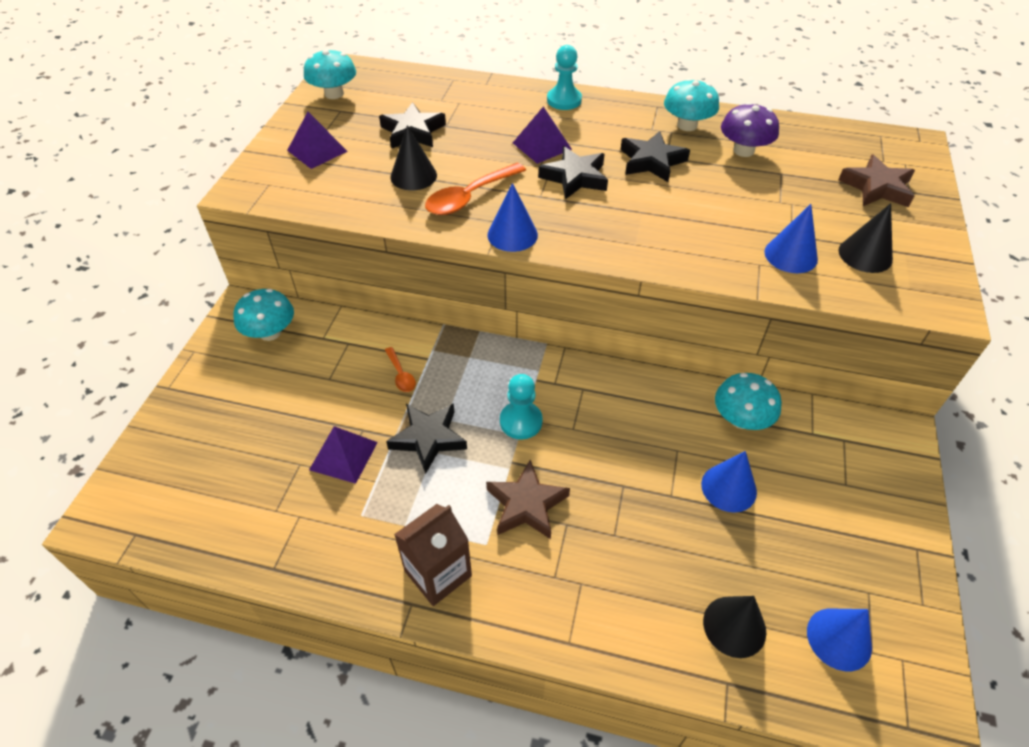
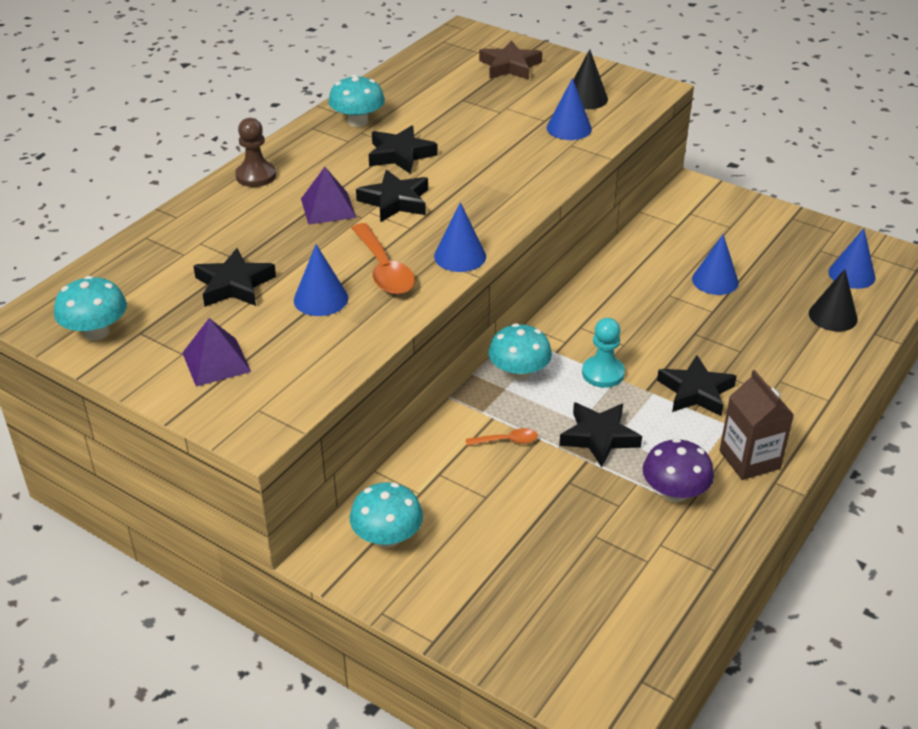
camera: 70 degrees left, 10 degrees down
purple pyramid [309,426,378,484] -> none
black cone [390,125,437,191] -> blue cone [294,244,348,316]
brown star [486,460,570,539] -> black star [657,355,737,416]
turquoise pawn [547,45,582,110] -> brown pawn [235,118,276,187]
turquoise mushroom [715,373,782,430] -> turquoise mushroom moved to [488,323,552,381]
purple mushroom [721,102,779,157] -> purple mushroom moved to [643,438,714,502]

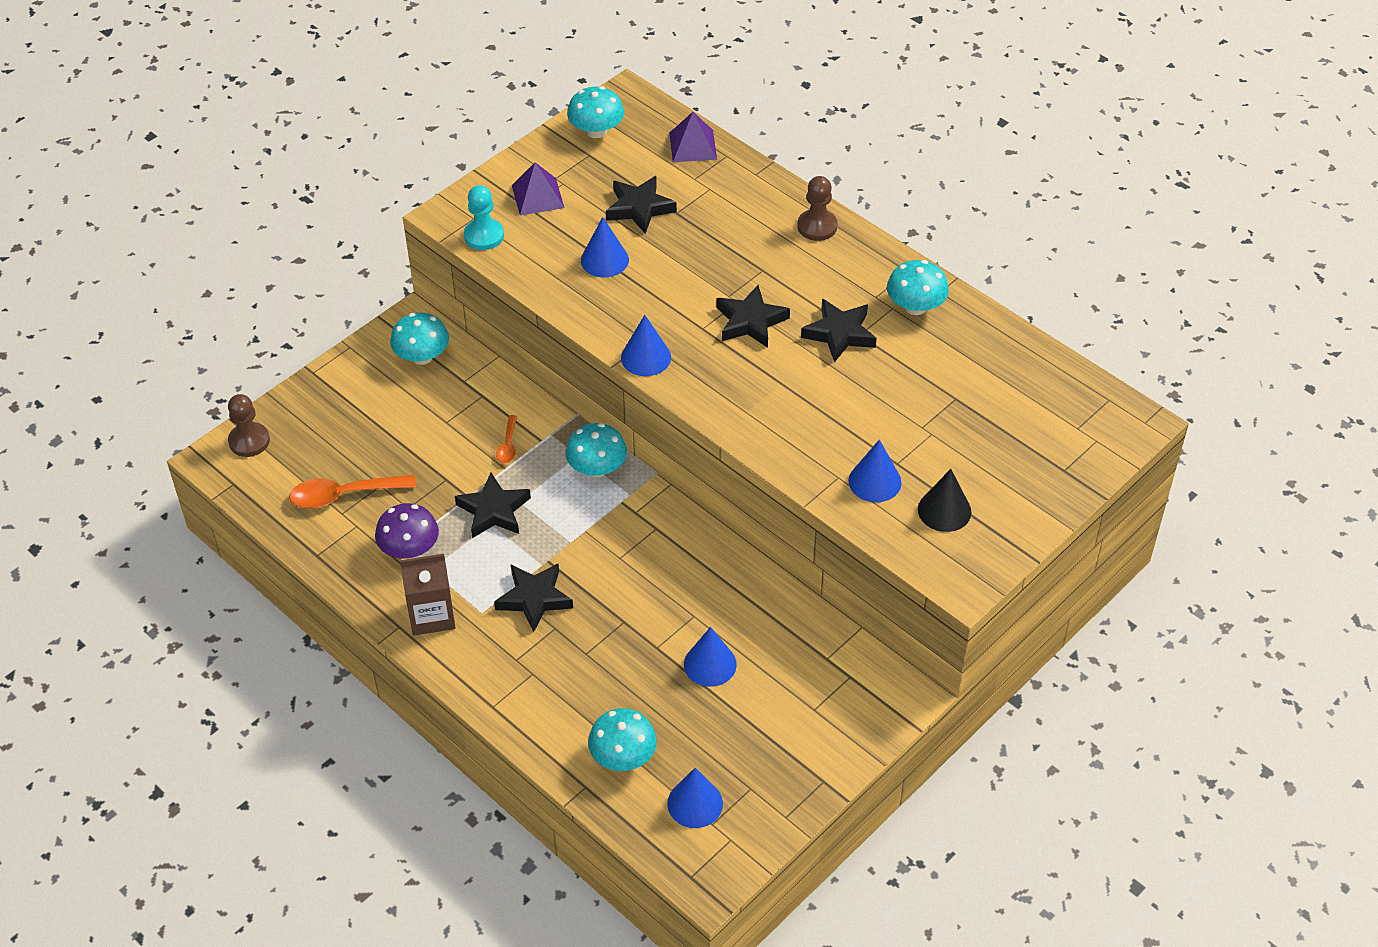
camera: 100 degrees right, 10 degrees up
purple pyramid [301,167,356,225] -> purple pyramid moved to [669,112,717,162]
orange spoon [352,223,415,295] -> orange spoon moved to [289,475,416,509]
brown star [479,40,542,80] -> none
turquoise pawn [582,318,625,388] -> turquoise pawn moved to [464,185,504,250]
black cone [809,269,858,331] -> turquoise mushroom [588,708,657,771]
none -> brown pawn [228,394,270,457]

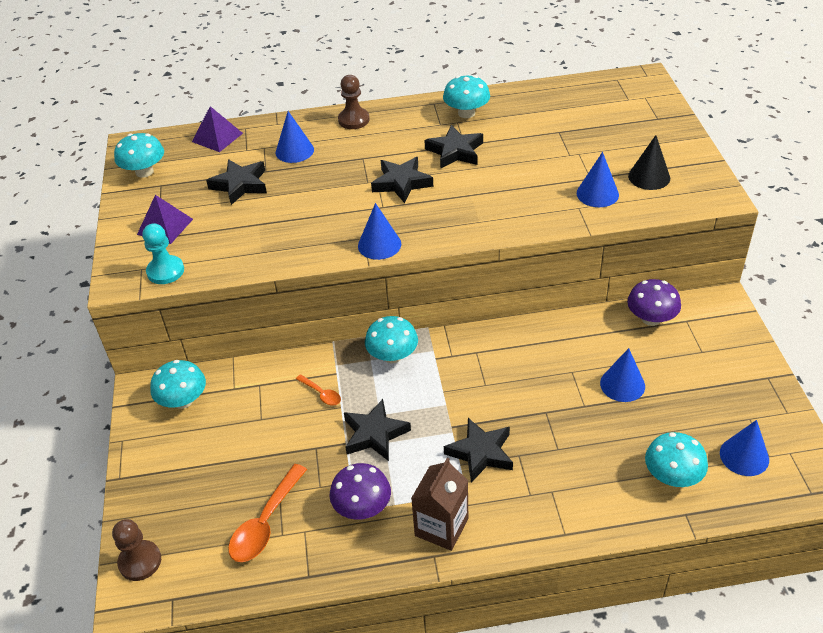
camera: 50 degrees left, 5 degrees down
blue cone [581,217,629,277] -> blue cone moved to [276,111,314,163]
none -> purple mushroom [627,279,681,326]

